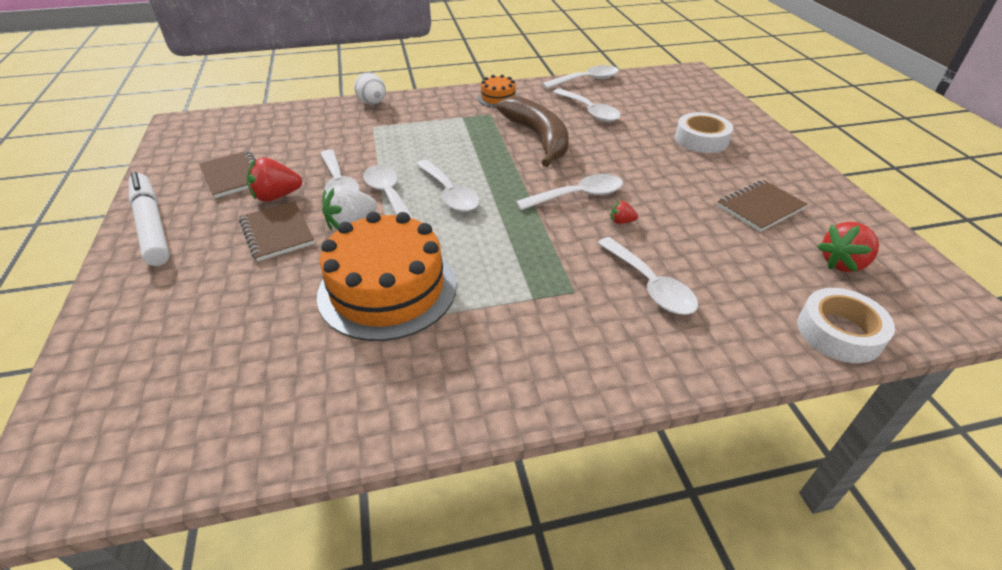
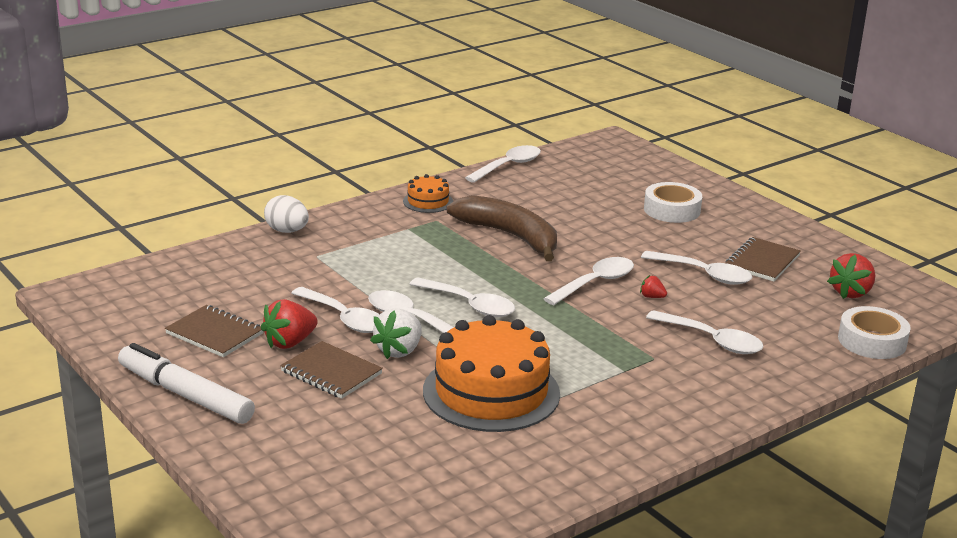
camera: 25 degrees left, 15 degrees down
white spoon [553,88,621,122] -> white spoon moved to [641,251,752,285]
red strawberry [611,201,638,224] -> red strawberry turned 45 degrees clockwise [640,275,667,298]

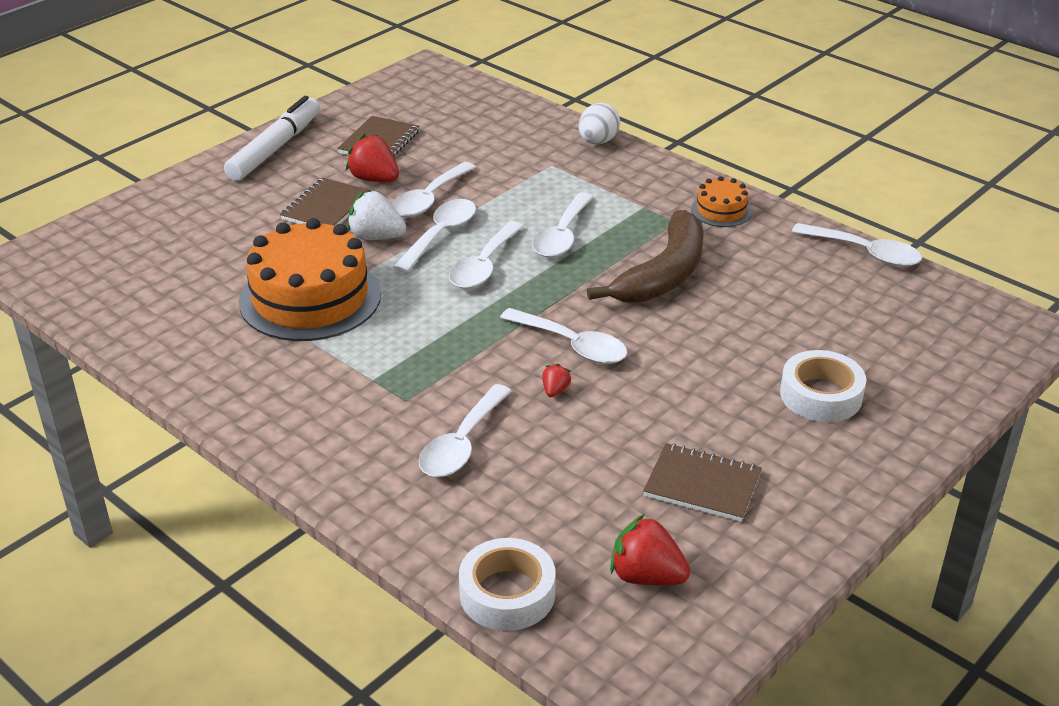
camera: 80 degrees right, 10 degrees up
white spoon [641,251,752,285] -> white spoon moved to [533,192,593,258]

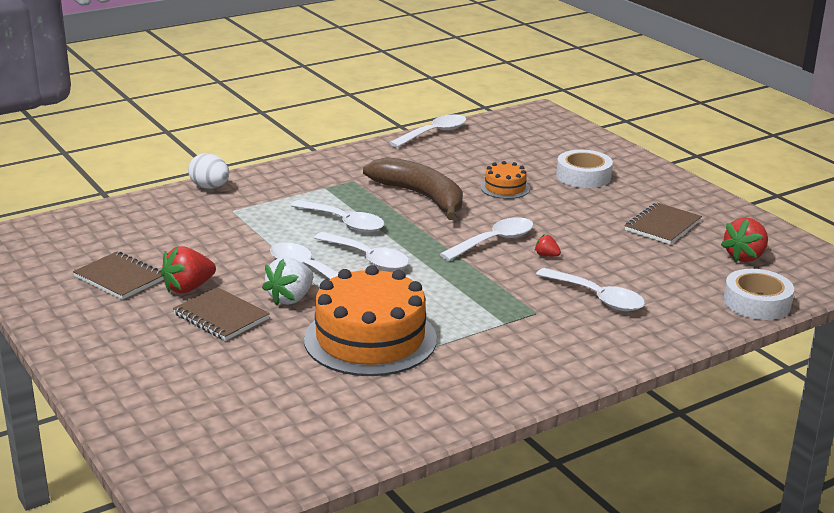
camera: 75 degrees left, 10 degrees down
white marker [224,96,320,181] -> none
white spoon [392,162,476,217] -> none
orange cake [691,176,752,227] -> orange cake moved to [480,161,530,199]

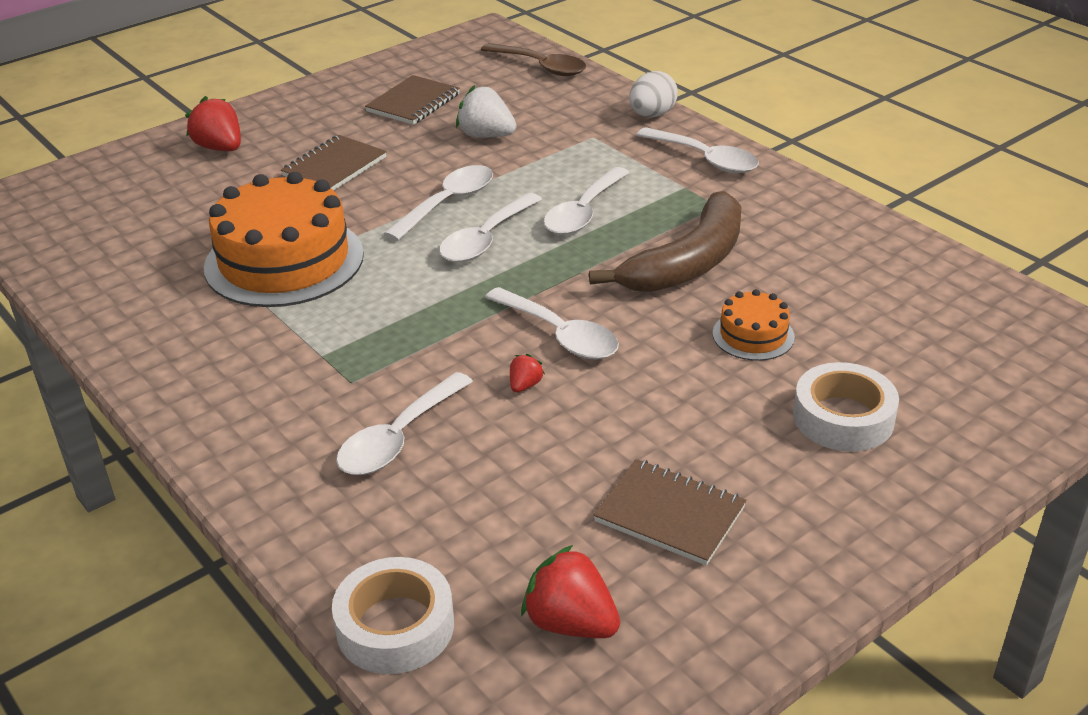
camera: 85 degrees right, 10 degrees up
red strawberry [161,246,216,293] -> red strawberry moved to [185,96,241,151]
white strawberry [262,257,313,305] -> white strawberry moved to [456,85,516,138]
white spoon [389,114,467,147] -> white spoon moved to [636,127,759,173]
none -> brown spoon [481,43,586,76]

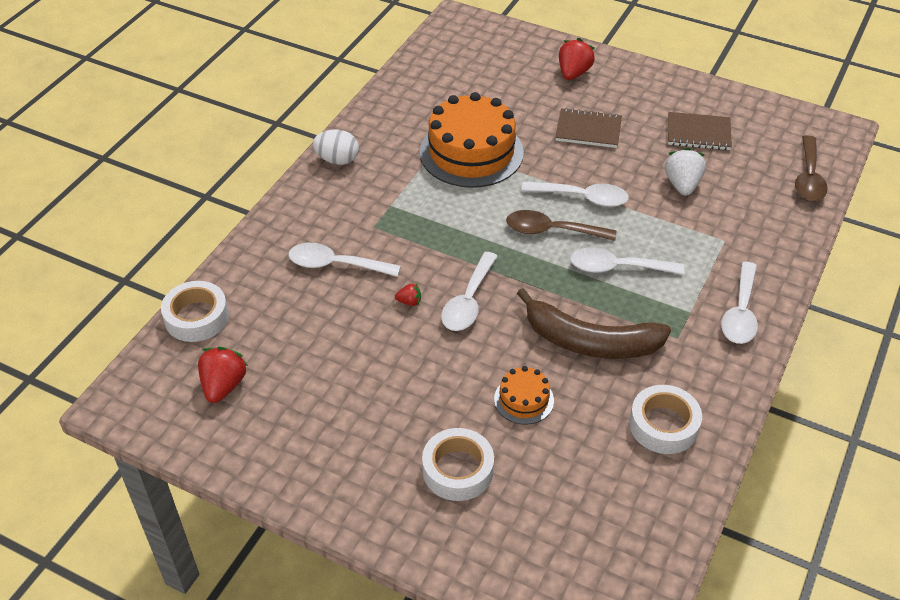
camera: 65 degrees right, 10 degrees up
white spoon [439,193,542,262] -> brown spoon [506,210,616,241]
brown notebook [593,459,746,565] -> none
white egg [629,71,678,118] -> white egg moved to [313,130,359,165]
none -> white tape [629,385,702,454]

